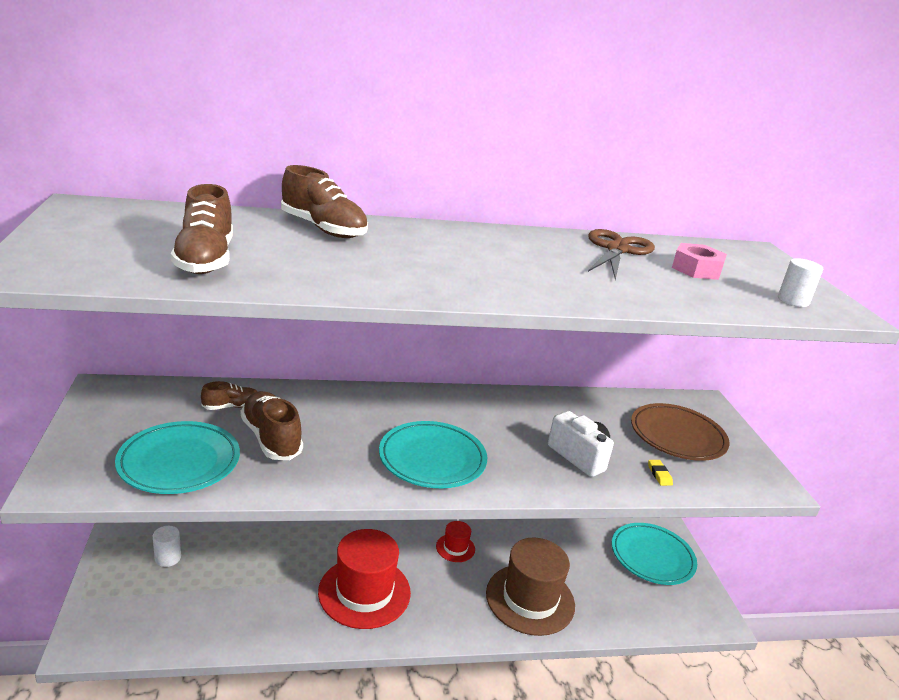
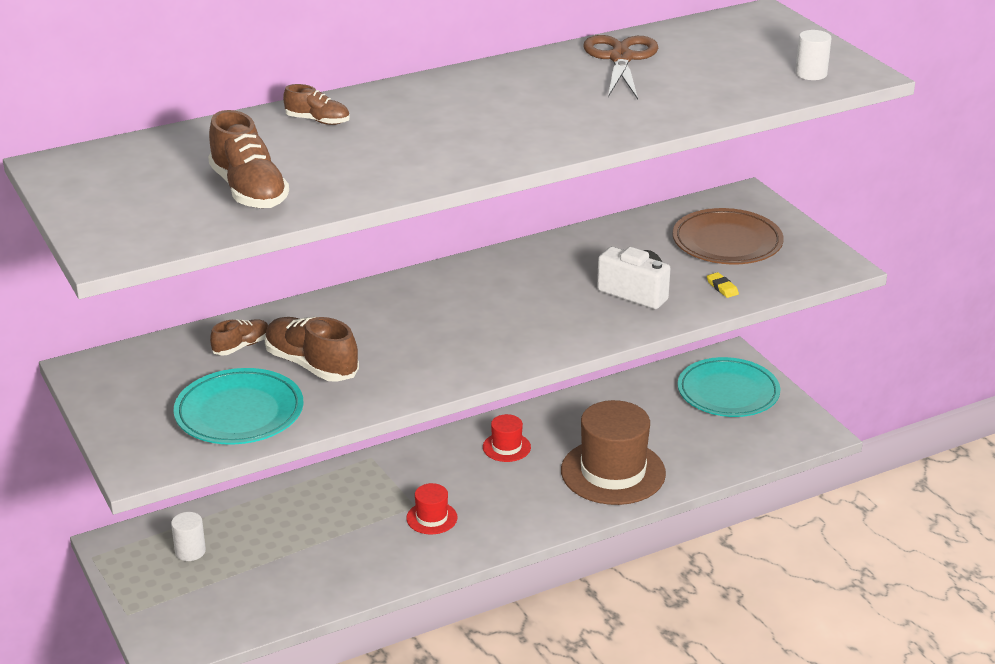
camera: 15 degrees left, 5 degrees up
brown shoe [281,165,368,238] -> brown shoe [283,84,350,125], size x0.57
red hat [318,529,411,629] -> red hat [406,483,458,534], size x0.47
turquoise plate [379,421,487,488] -> none
pink nut [672,243,727,280] -> none

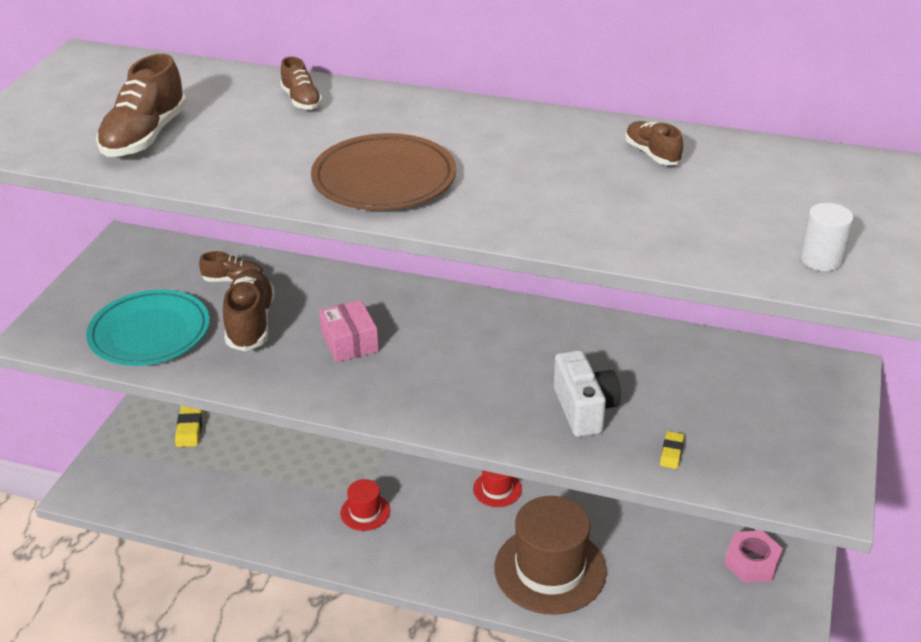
camera: 45 degrees right, 5 degrees up
white cylinder [171,512,206,561] -> yellow eraser [175,406,203,447]
brown scissors [583,35,658,100] -> brown shoe [625,121,683,165]
brown plate [672,208,784,264] -> brown plate moved to [311,133,456,210]
turquoise plate [678,357,780,417] -> pink nut [724,531,783,583]
none -> pink box [319,300,379,362]

